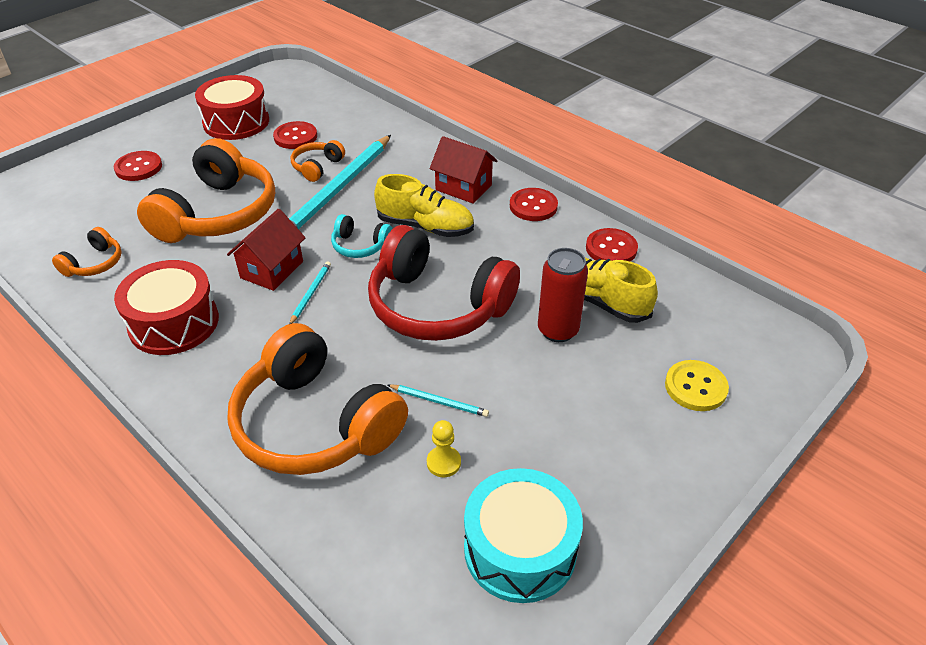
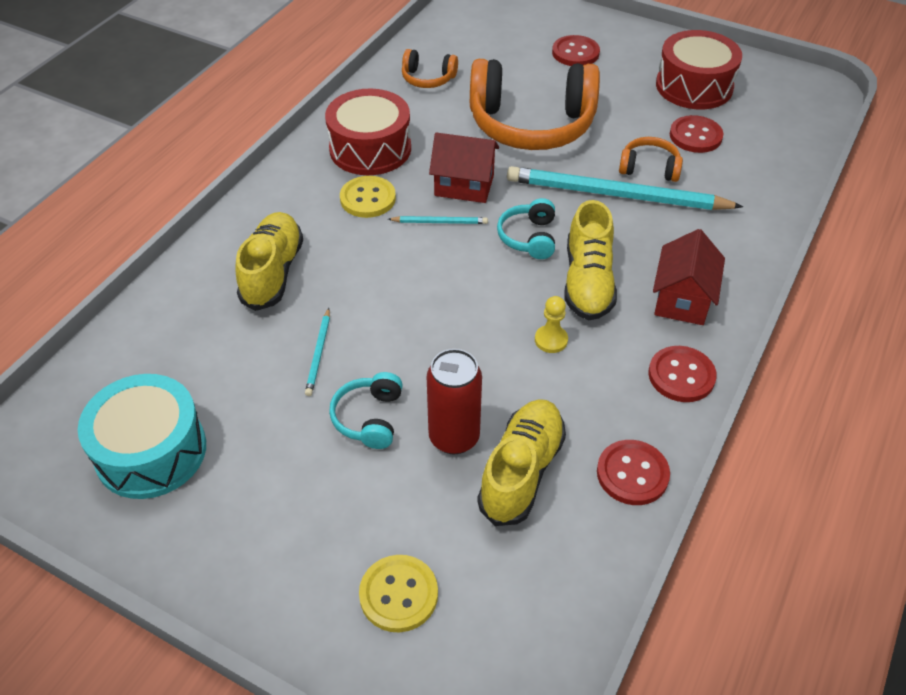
camera: 75 degrees right, 5 degrees up
orange headphones [227,323,408,475] -> yellow shoe [235,212,303,311]
red headphones [368,225,520,341] -> none
yellow pawn [427,420,461,477] -> yellow pawn moved to [535,296,568,353]
none -> turquoise headphones [329,372,403,449]
none -> yellow button [340,176,396,218]

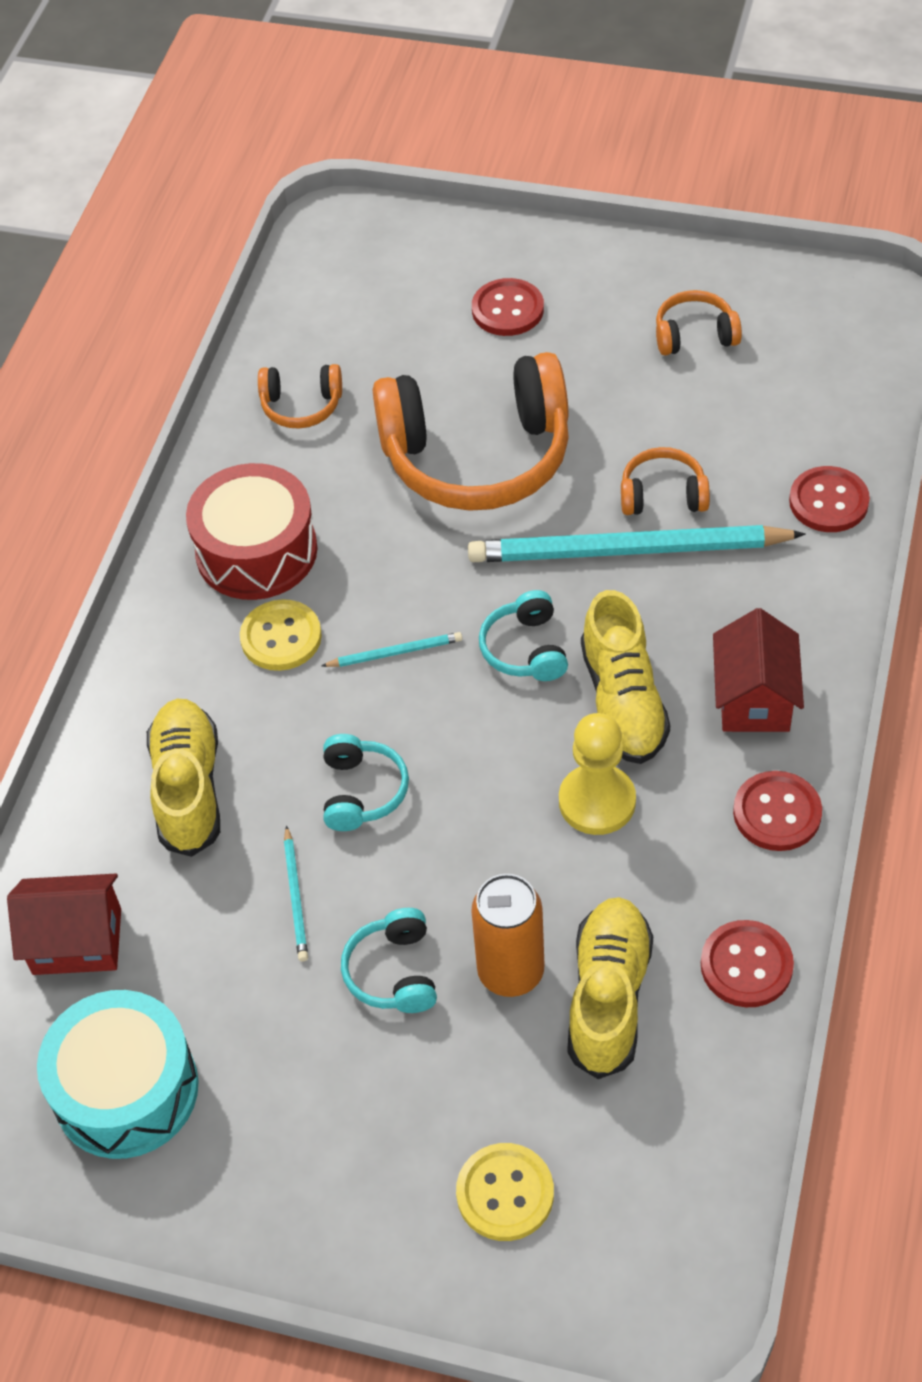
camera: 10 degrees left, 5 degrees up
red can [427,349,482,455] -> orange can [471,874,545,997]
red house [429,133,499,203] -> red house moved to [7,874,121,975]
yellow pawn [535,296,568,353] -> yellow pawn [559,713,636,835], size x1.71
red drum [656,30,742,109] -> orange headphones [656,290,742,355]
red button [670,115,724,153] -> red button moved to [789,466,870,532]
none -> turquoise headphones [323,734,409,831]

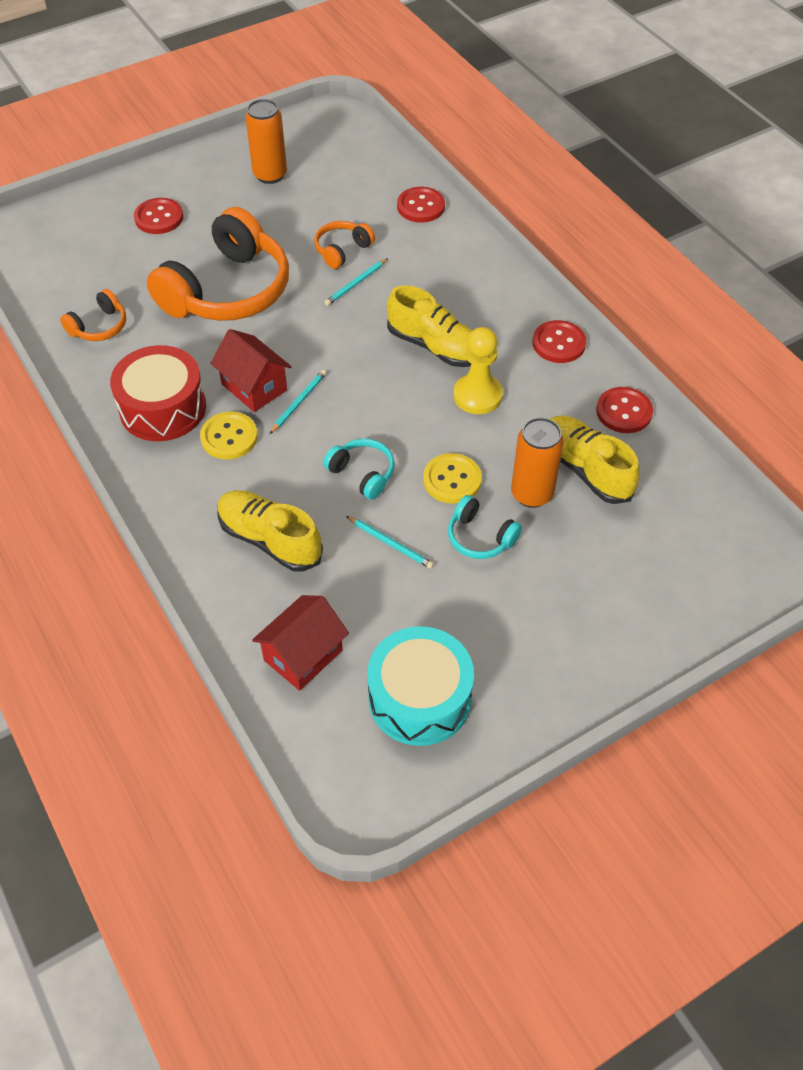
camera: 50 degrees left, 0 degrees up
yellow button [456,1143,554,1241] -> yellow button moved to [423,453,482,504]
turquoise pencil [468,525,806,562] -> turquoise pencil [325,258,388,306], size x0.42
turquoise headphones [479,590,568,681] -> none
orange headphones [656,290,742,355] -> orange can [246,99,287,184]
red house [713,608,804,732] -> red house moved to [210,329,291,412]

